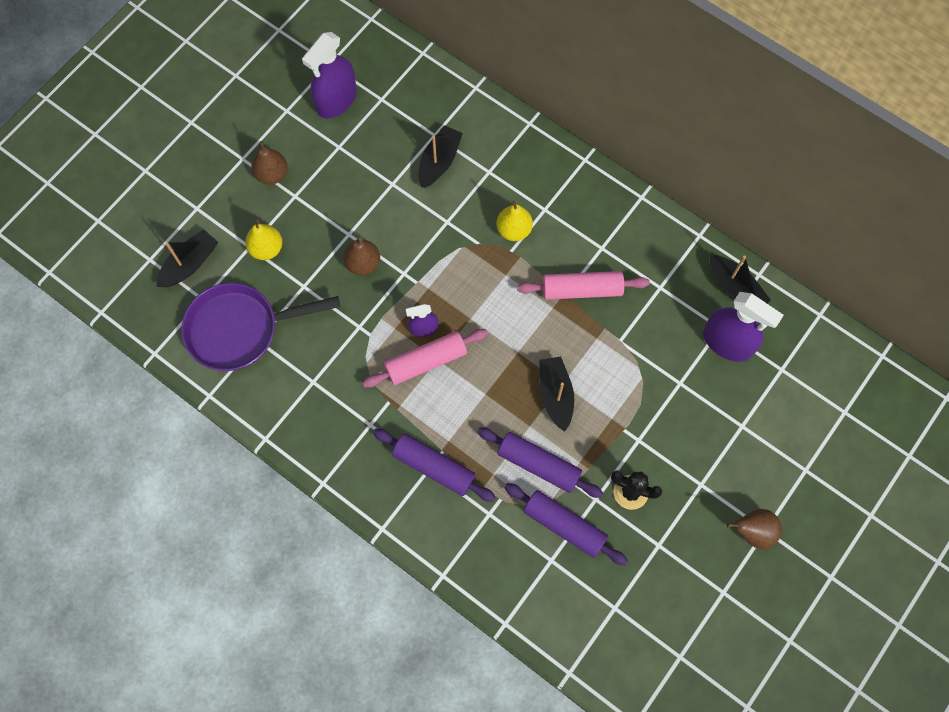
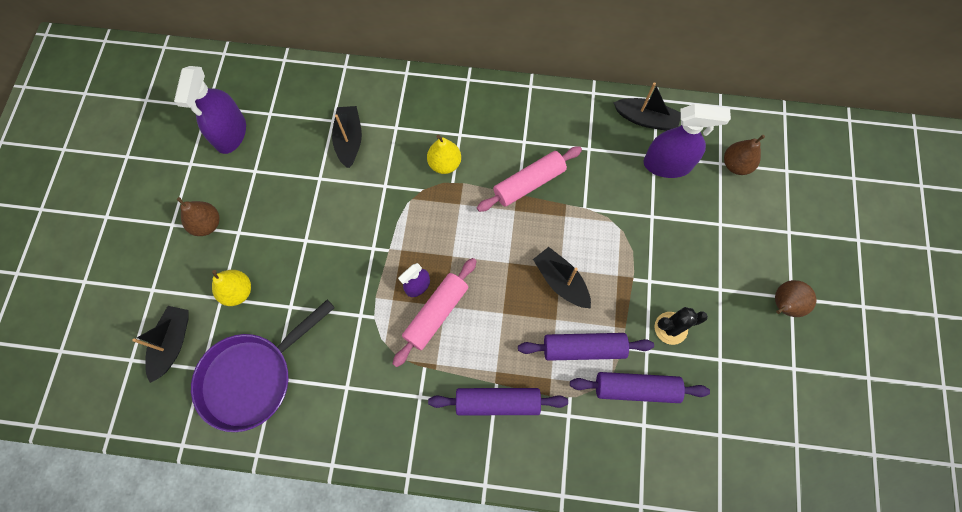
camera: 30 degrees left, 0 degrees up
brown pear [343,238,380,276] -> brown pear moved to [724,135,765,175]

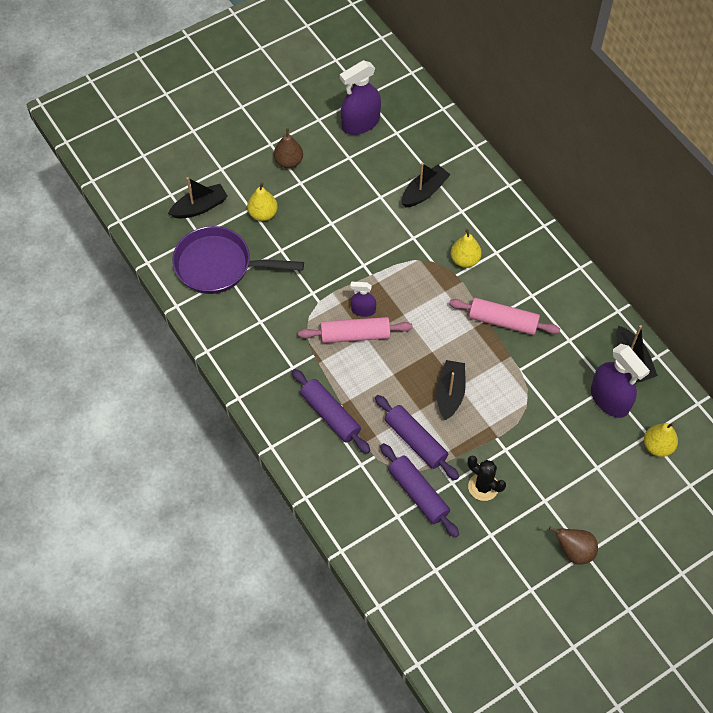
camera: 50 degrees right, 10 degrees down
brown pear [724,135,765,175] -> yellow pear [644,423,678,457]

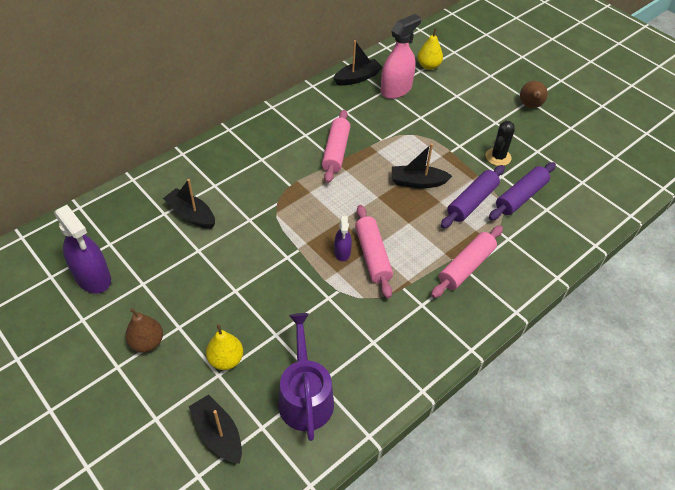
camera: 100 degrees left, 10 degrees down
purple pan [172,226,304,294] -> purple watering can [278,313,334,441]
purple rolling pin [292,369,370,454] -> pink rolling pin [431,226,503,298]
yellow pear [451,229,482,268] -> none
purple spray bottle [591,344,650,418] -> pink spray bottle [381,14,421,99]

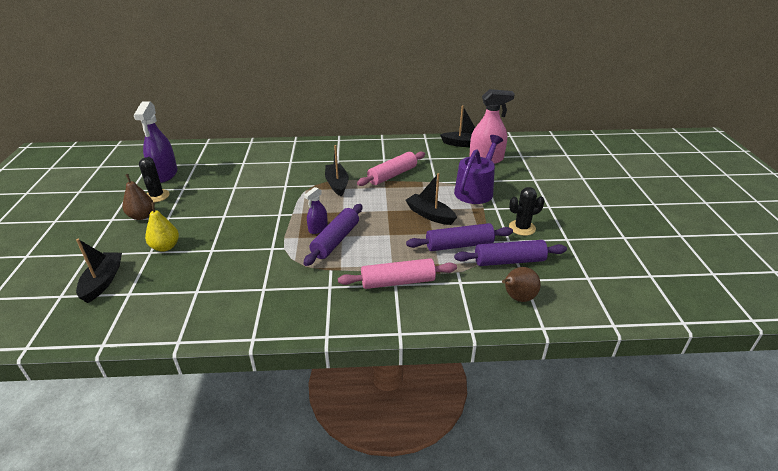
camera: 40 degrees right, 15 degrees down
black boat [163,179,215,229] -> black boat moved to [325,145,349,196]
purple watering can [278,313,334,441] -> purple watering can moved to [454,135,503,204]
pink rolling pin [355,205,393,298] -> purple rolling pin [303,204,363,266]
yellow pear [418,28,443,70] -> none
brown pear [520,81,548,108] -> brown pear moved to [502,267,541,302]
none -> black cactus [139,157,170,202]

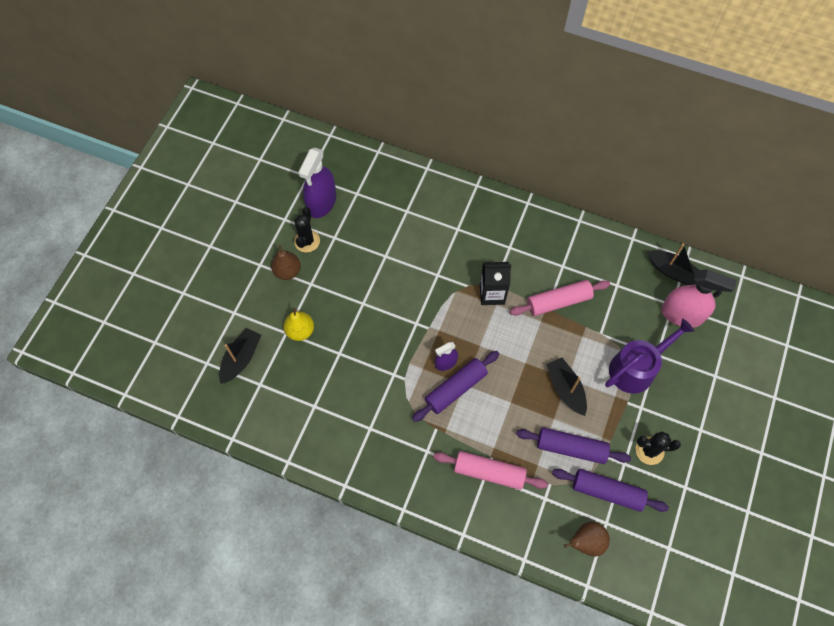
camera: 25 degrees right, 30 degrees up
black boat [325,145,349,196] -> black carton [480,262,511,305]

